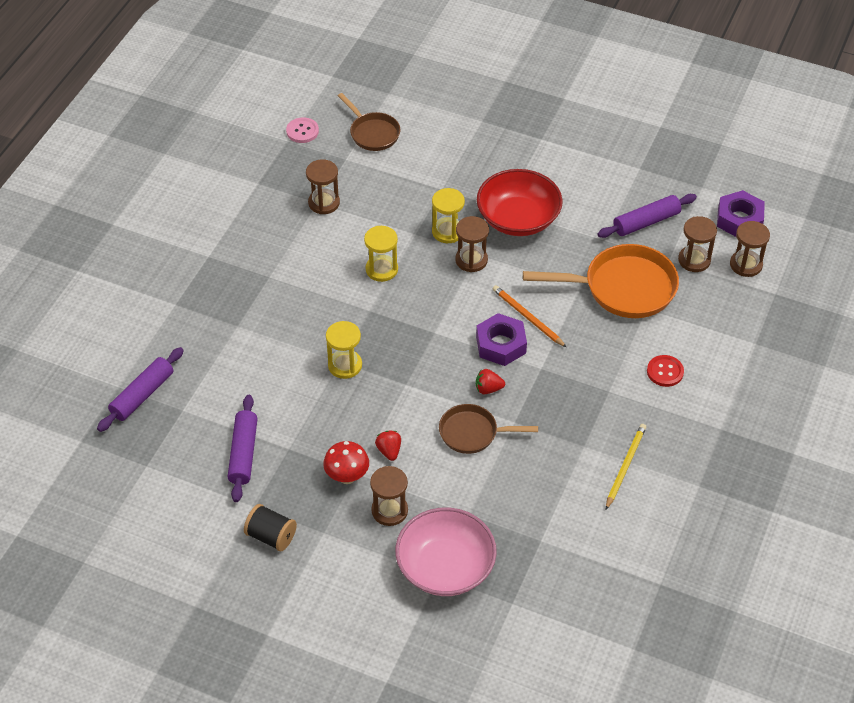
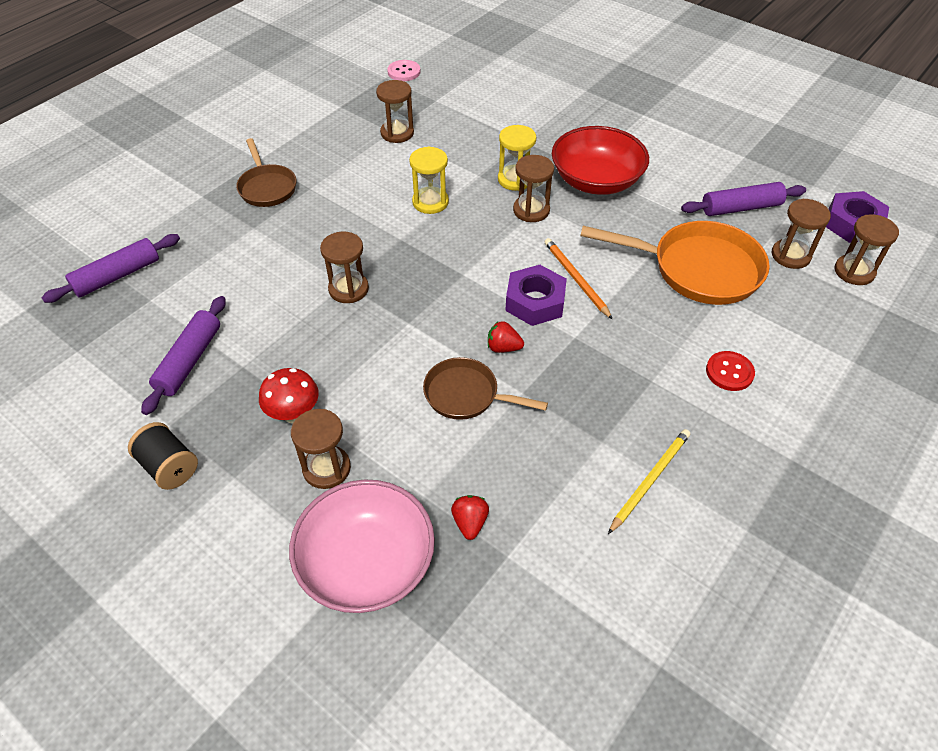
camera: 15 degrees right, 0 degrees up
yellow hourglass [326,321,362,379] -> brown hourglass [320,231,369,303]
brown pan [338,93,400,151] -> brown pan moved to [236,138,296,207]
red strawberry [375,431,401,461] -> red strawberry moved to [451,495,489,540]

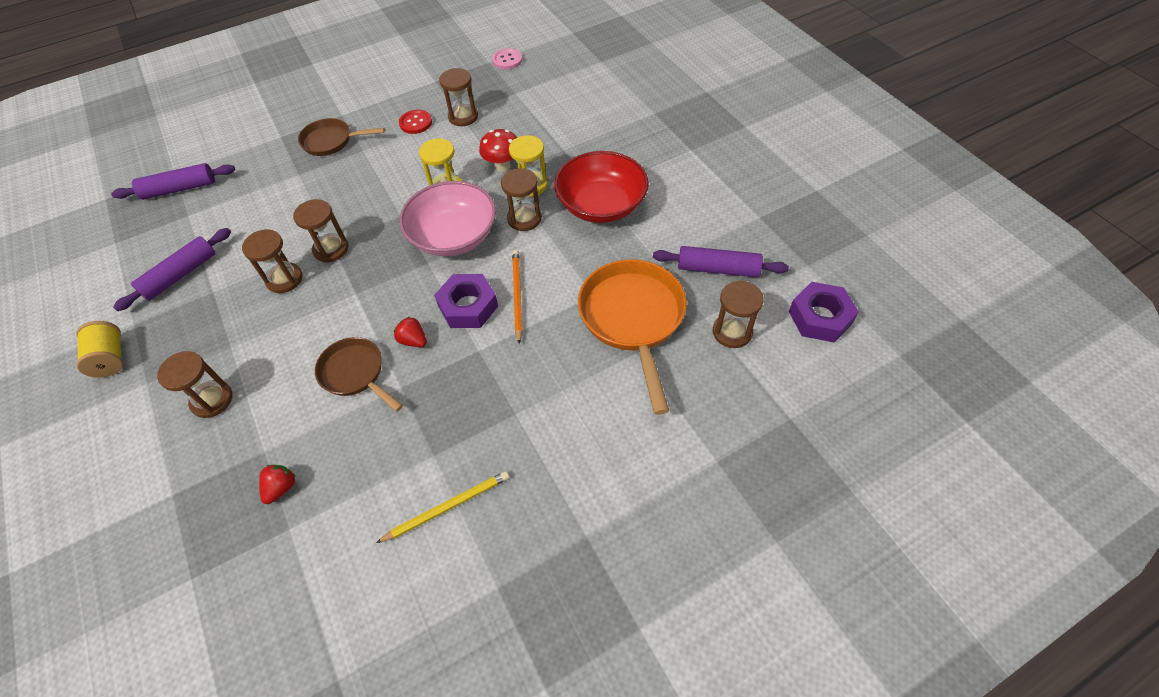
camera: 25 degrees right, 5 degrees up
black spool [128,422,198,490] -> yellow spool [76,321,123,378]
brown pan [236,138,296,207] -> brown pan turned 90 degrees clockwise [298,118,385,156]
red mushroom [259,368,319,423] -> red mushroom moved to [479,129,517,172]
pink bowl [289,479,435,613] -> pink bowl moved to [399,181,496,256]
orange pan [580,221,770,305] -> orange pan turned 135 degrees counterclockwise [578,259,687,415]
red button [706,351,755,391] -> red button moved to [399,110,432,134]
brown hourglass [835,214,899,285] -> brown hourglass moved to [242,229,303,293]

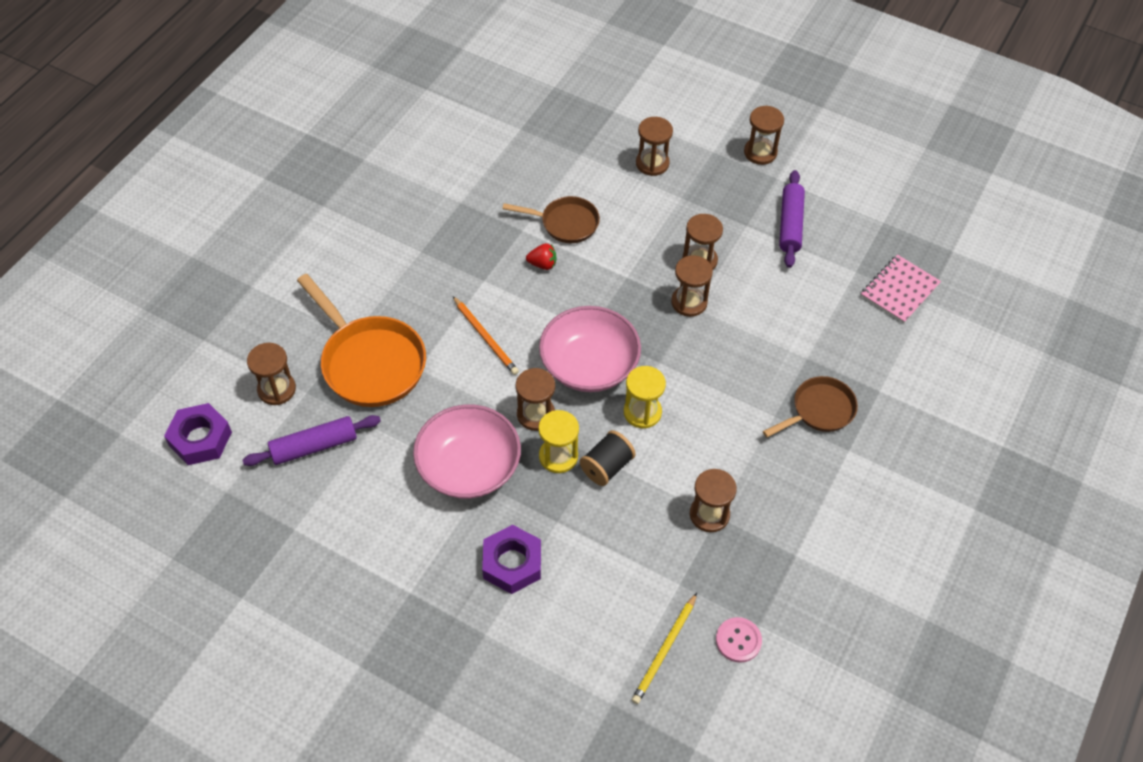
camera: 145 degrees right, 0 degrees up
yellow spool [76,321,123,378] -> brown hourglass [744,106,784,165]
purple rolling pin [111,163,235,200] -> pink notebook [861,255,941,324]
red strawberry [259,465,296,504] -> none
yellow pencil [376,471,509,543] -> yellow pencil moved to [632,593,697,704]
red button [399,110,432,134] -> none
purple nut [434,274,498,328] -> purple nut moved to [482,525,541,594]
red mushroom [479,129,517,172] -> black spool [580,430,636,486]
red bowl [554,151,649,223] -> pink bowl [413,404,521,499]

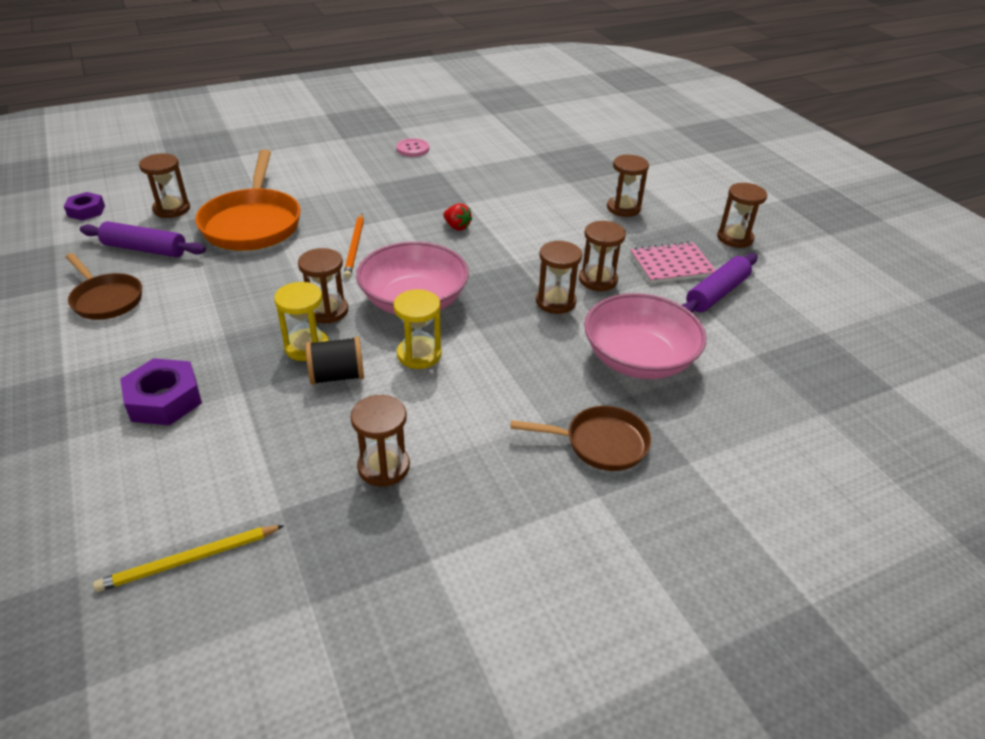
camera: 35 degrees right, 15 degrees down
purple nut [164,403,232,465] -> purple nut [64,192,105,221], size x0.64
pink bowl [413,404,521,499] -> pink bowl moved to [584,293,706,379]
brown pan [502,196,600,243] -> brown pan moved to [66,253,142,320]
pink button [716,617,762,663] -> pink button moved to [396,138,429,157]
pink notebook [861,255,941,324] -> pink notebook moved to [630,241,716,284]

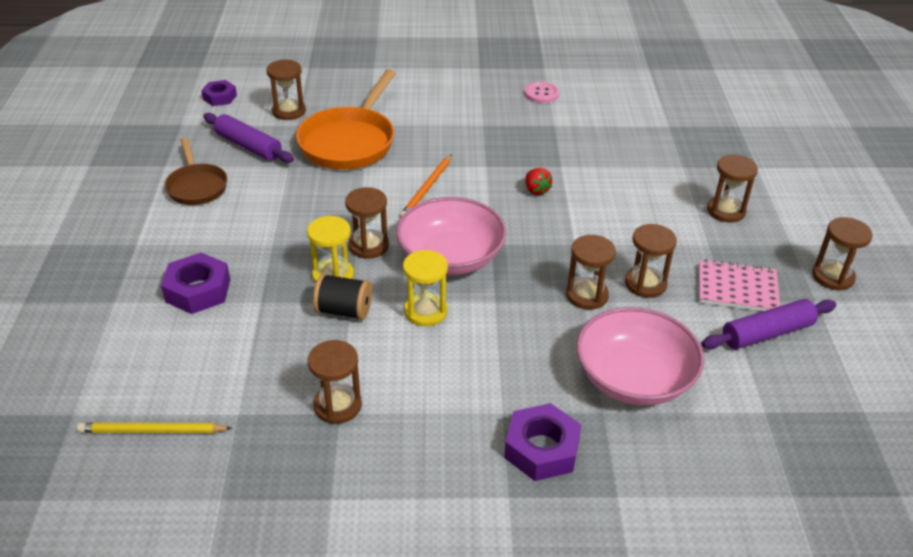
camera: 25 degrees right, 0 degrees up
brown pan [510,406,651,471] -> purple nut [504,403,581,481]

